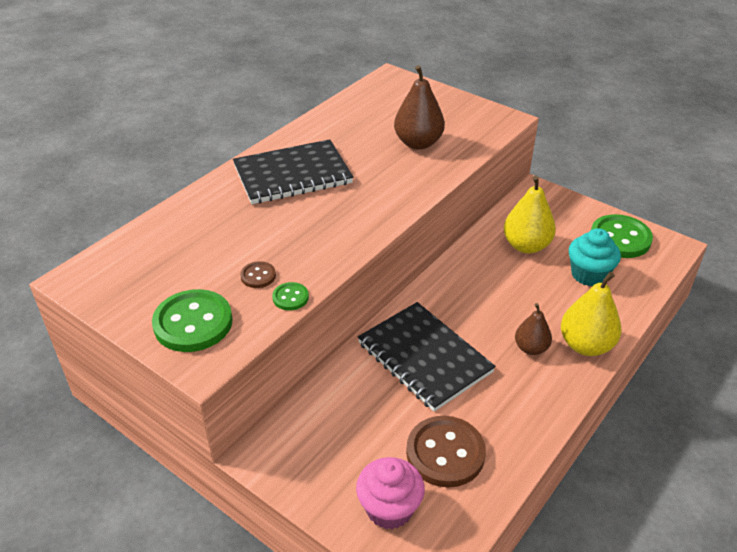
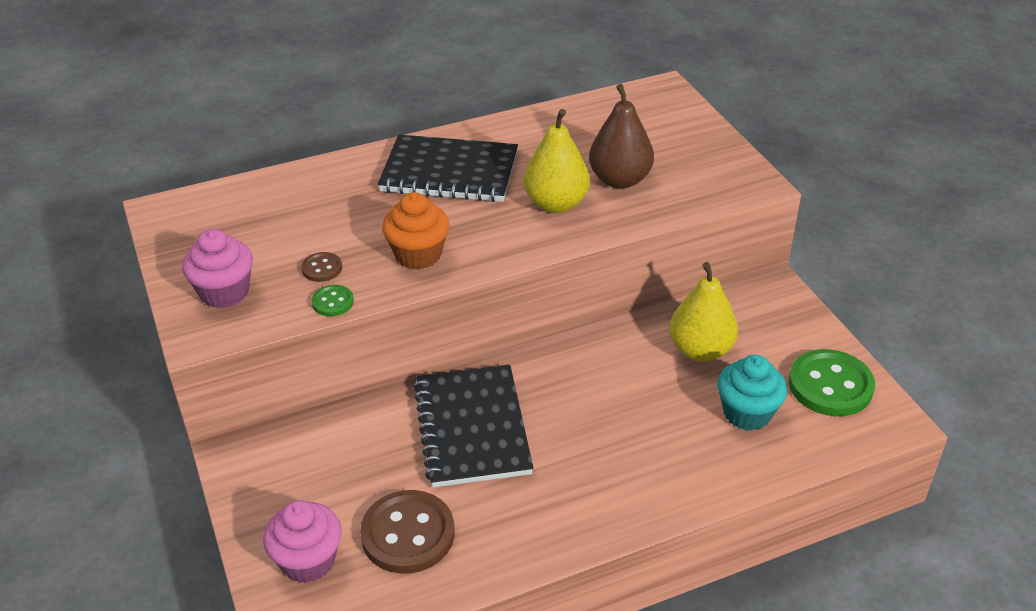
camera: 30 degrees right, 0 degrees up
green button [152,289,233,352] -> pink cupcake [182,229,253,308]
brown pear [515,303,552,355] -> none
yellow pear [561,272,622,356] -> yellow pear moved to [524,109,590,213]
none -> orange cupcake [382,192,449,270]

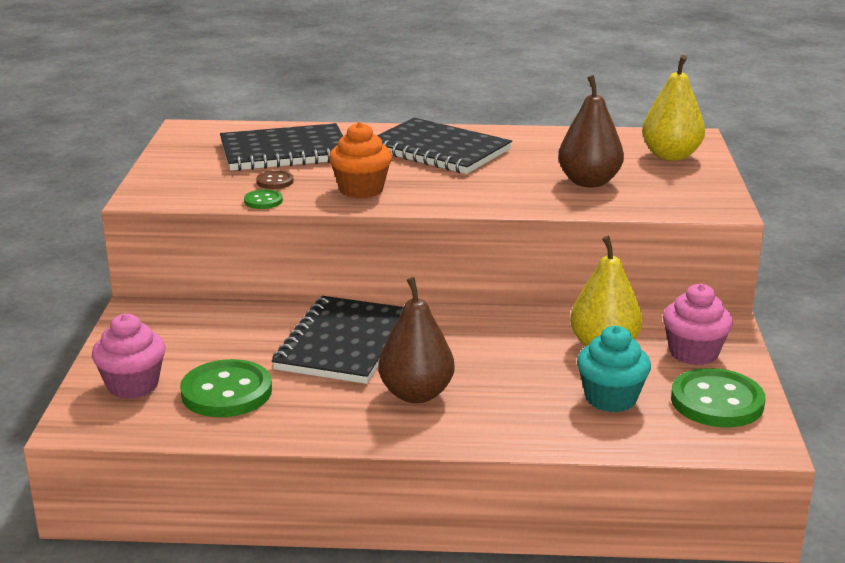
camera: 25 degrees right, 15 degrees down
pink cupcake [182,229,253,308] -> pink cupcake moved to [663,283,733,365]
brown button [360,490,455,574] -> green button [180,359,272,417]
yellow pear [524,109,590,213] -> yellow pear moved to [642,55,705,161]
none -> black notebook [220,123,343,171]
none -> brown pear [378,277,455,403]

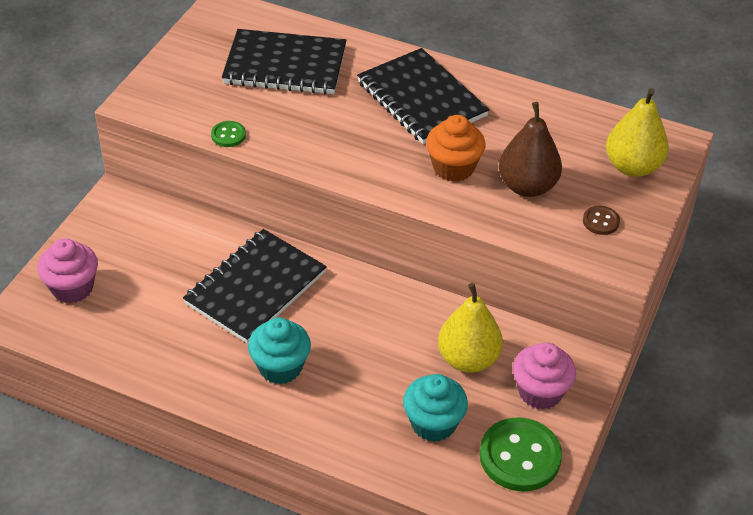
camera: 20 degrees right, 20 degrees up
green button [180,359,272,417] -> none
brown button [256,171,294,189] -> brown button moved to [583,206,620,235]
orange cupcake [329,122,392,199] -> orange cupcake moved to [426,115,485,182]
brown pear [378,277,455,403] -> turquoise cupcake [248,317,311,384]

